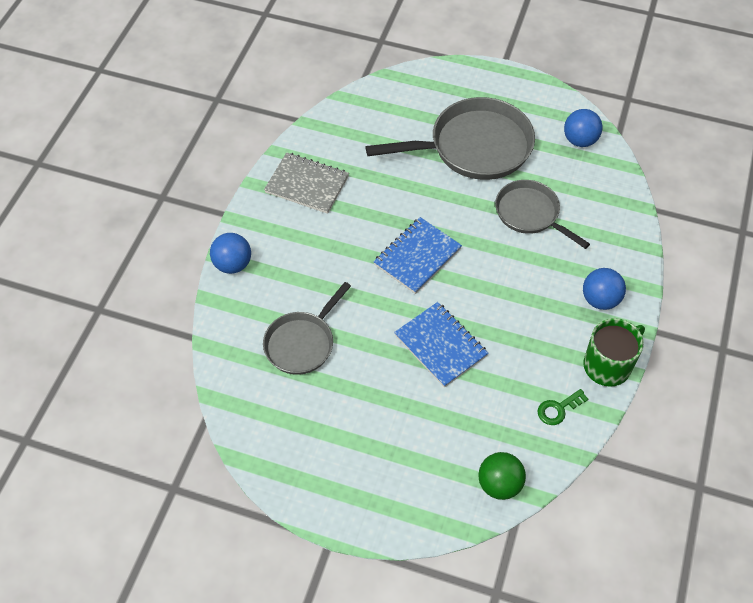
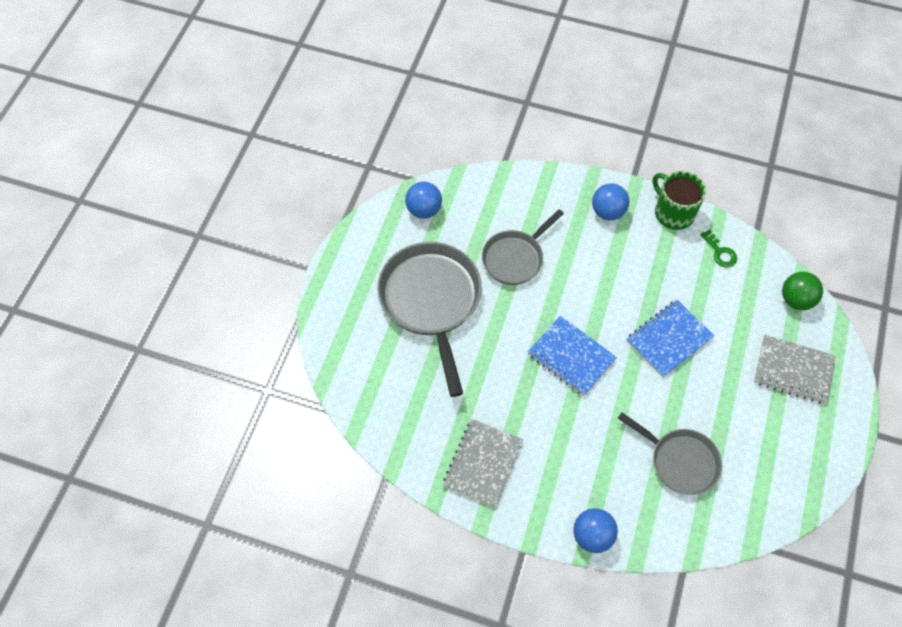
camera: 90 degrees left, 5 degrees up
none -> grey notebook [754,335,836,404]

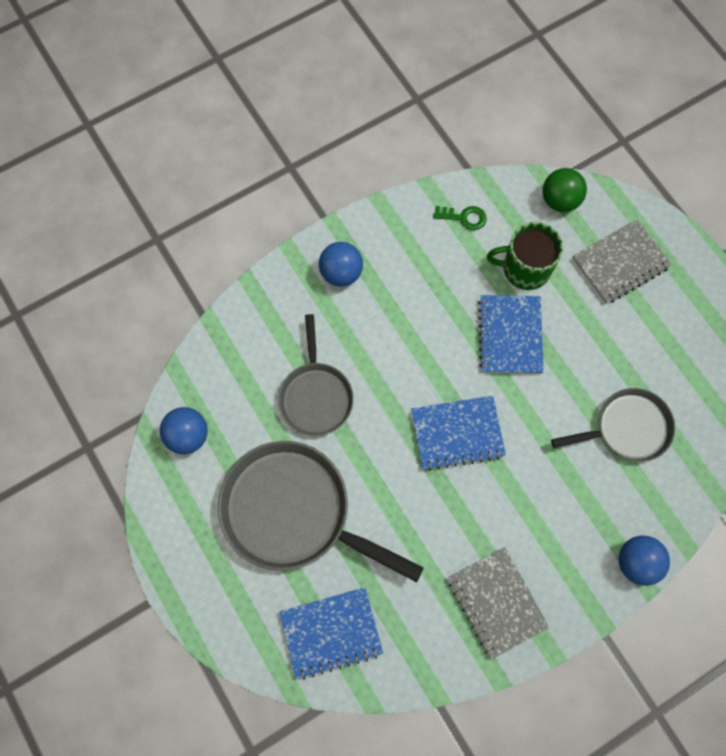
camera: 50 degrees left, 10 degrees up
green mug [653,171,706,230] -> green mug moved to [487,222,563,290]
none -> blue notebook [280,587,383,680]

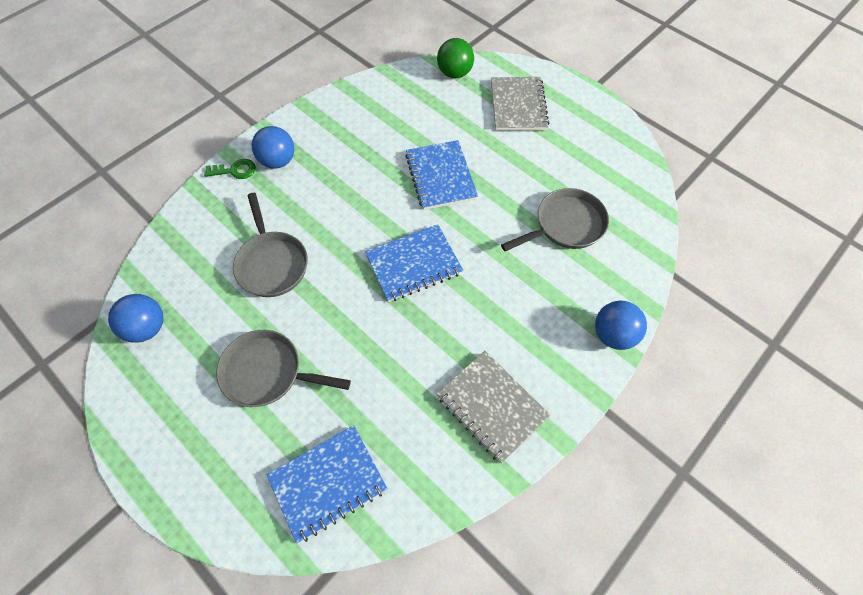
camera: 15 degrees left, 10 degrees down
grey pan [218,441,424,582] -> grey pan [216,330,351,407], size x0.61
green key [433,206,487,230] -> green key moved to [204,159,256,179]
green mug [487,222,563,290] -> none
grey notebook [572,219,672,304] -> grey notebook turned 45 degrees counterclockwise [491,77,549,131]

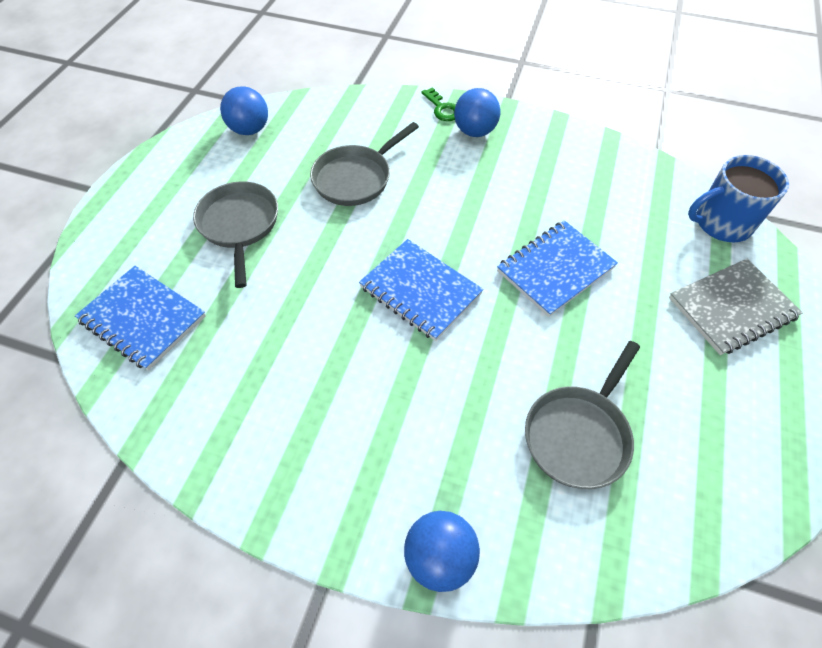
camera: 65 degrees right, 5 degrees down
grey notebook [436,351,551,463] -> none
green ball [437,38,474,78] -> blue mug [688,155,789,242]
grey pan [501,188,609,251] -> grey pan turned 90 degrees clockwise [525,341,640,489]

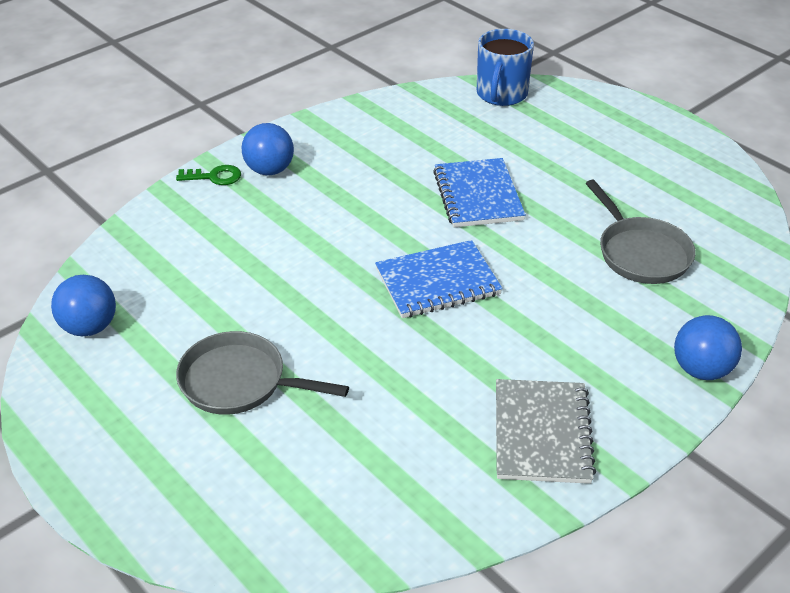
camera: 60 degrees left, 15 degrees down
blue notebook [75,266,206,371] -> none
grey pan [310,122,419,206] -> none
grey notebook [669,259,803,355] -> grey notebook moved to [496,379,596,484]

